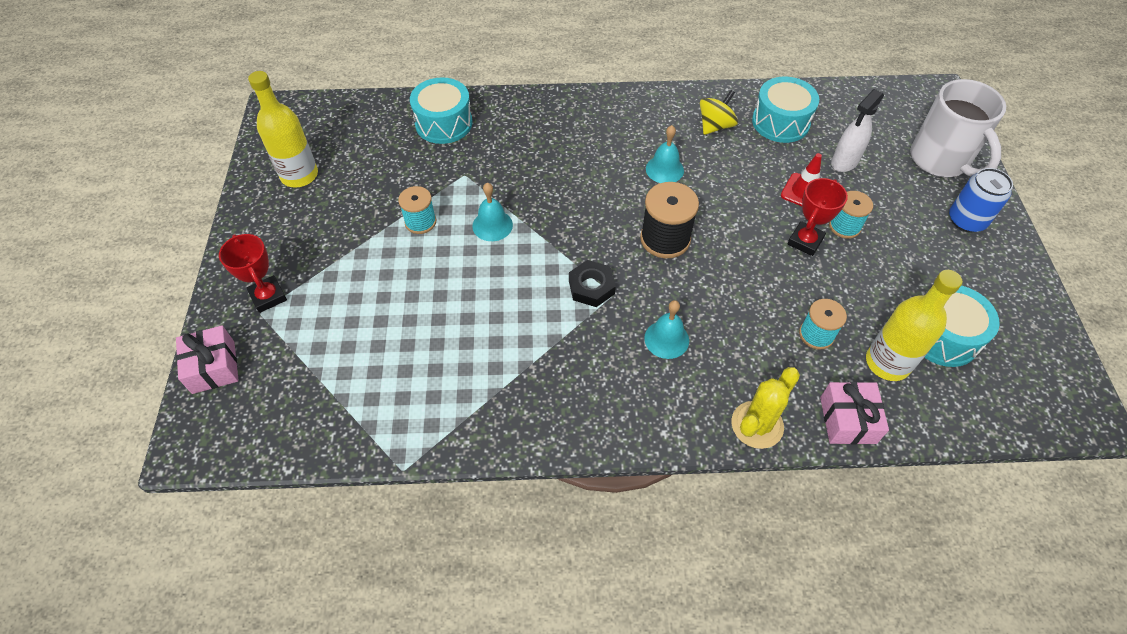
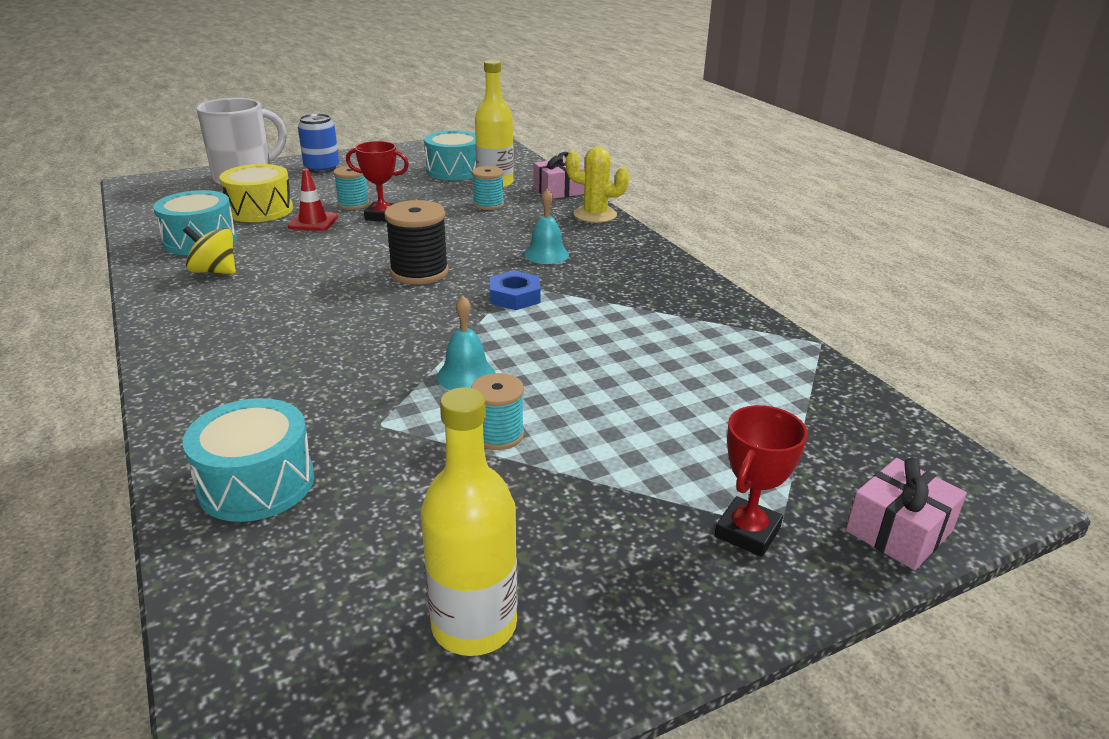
camera: 115 degrees left, 25 degrees down
black nut [569,260,616,307] -> blue nut [490,271,541,310]
turquoise bell [646,125,684,183] -> none
white spray bottle [831,89,884,172] -> yellow drum [219,164,293,222]

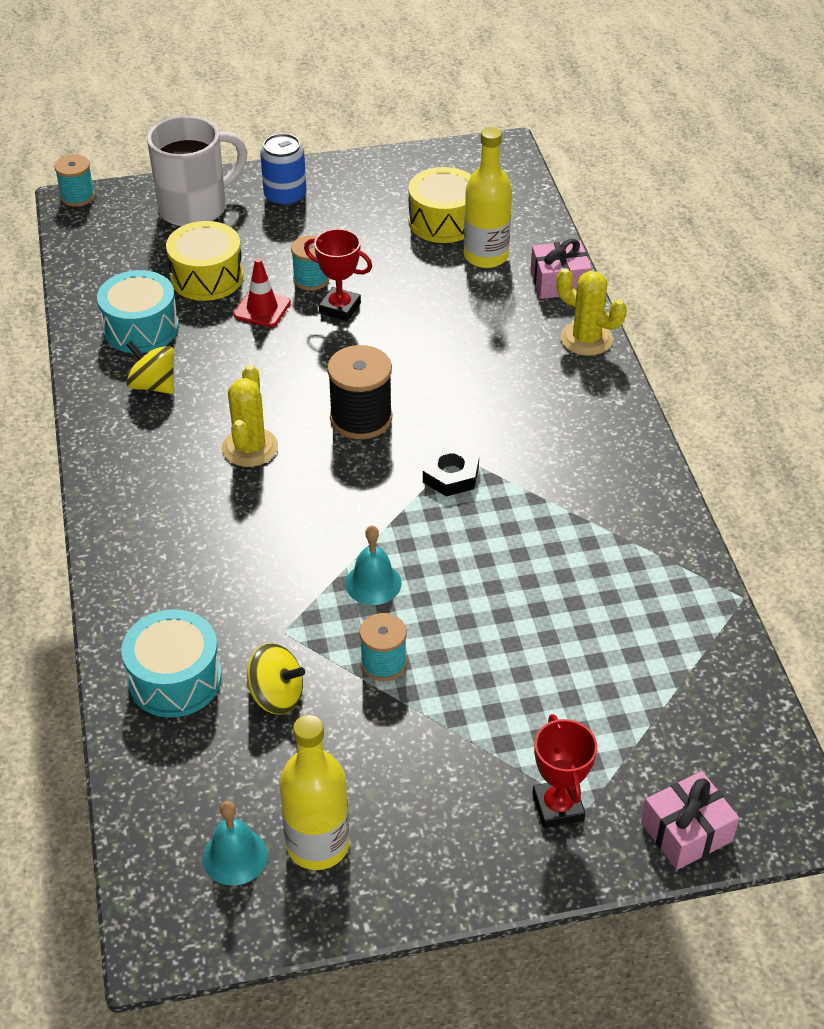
camera: 15 degrees right, 15 degrees up
turquoise drum [424,131,476,180] -> yellow drum [408,167,471,243]
turquoise spool [472,166,504,210] -> turquoise spool moved to [54,154,95,207]
blue nut [490,271,541,310] -> black nut [423,442,479,496]
turquoise bell [524,189,569,264] -> turquoise bell moved to [203,801,268,886]
red trophy [714,405,808,557] -> red trophy turned 60 degrees counterclockwise [532,714,597,828]
none -> yellow cactus [222,365,278,467]
none -> yellow spinning top [247,643,305,715]

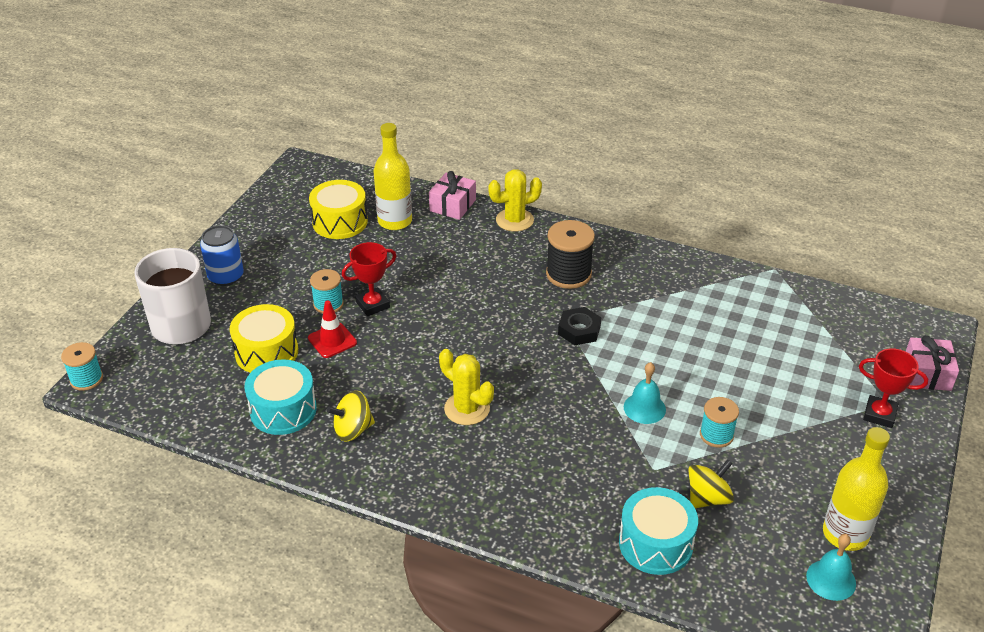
camera: 55 degrees left, 5 degrees down
black spool [327,345,393,439] -> black spool moved to [546,220,595,289]

